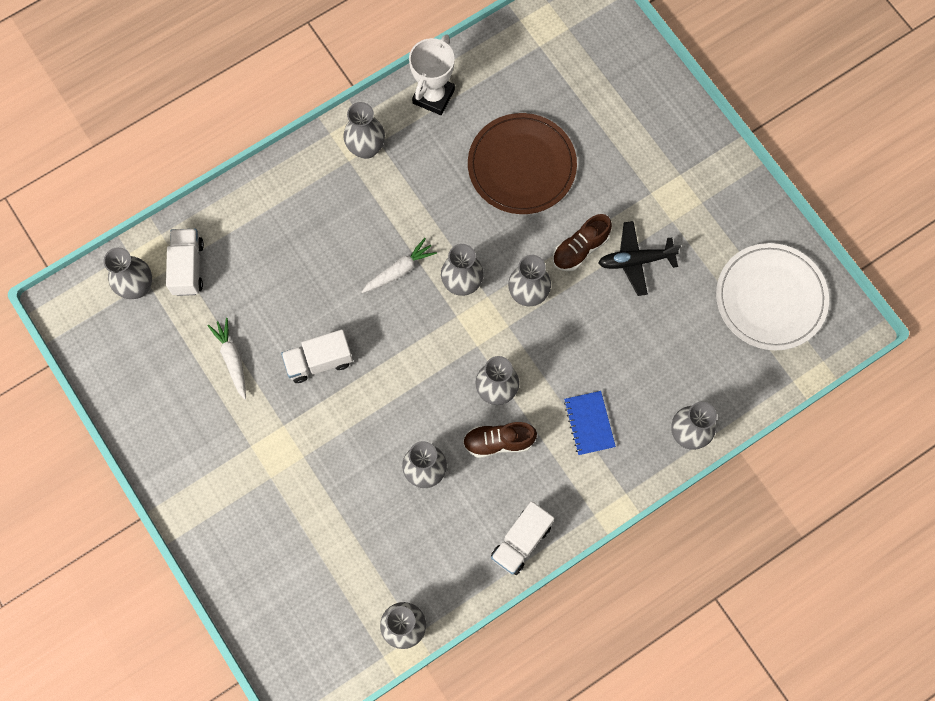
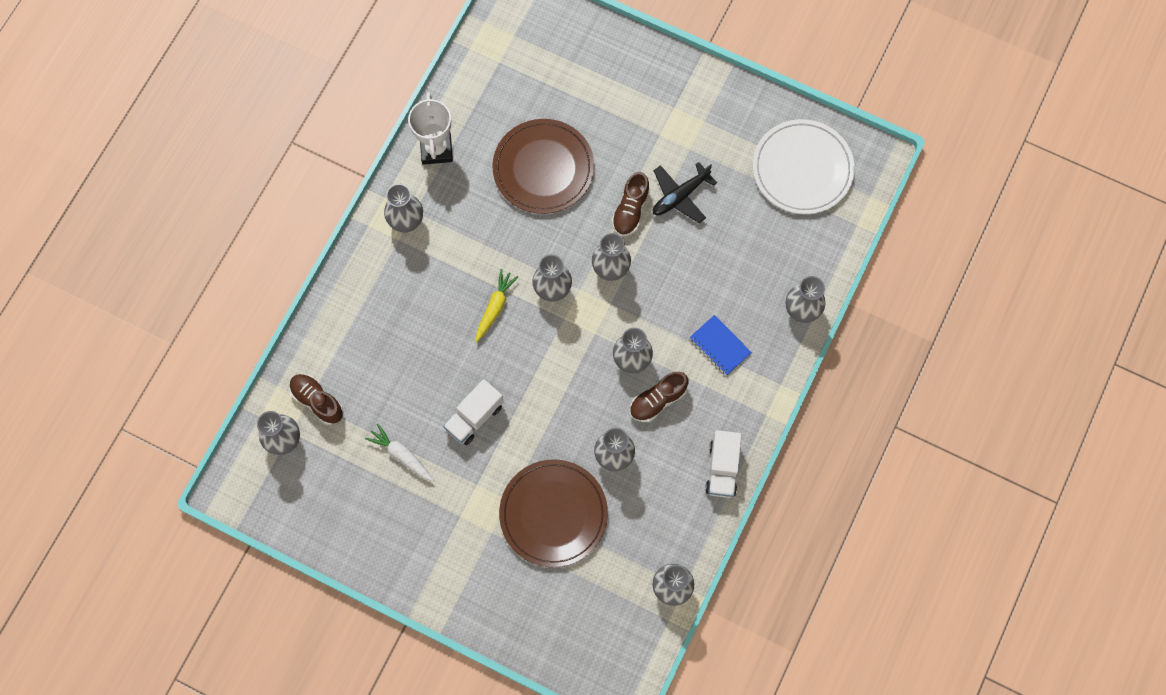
camera: 30 degrees left, 0 degrees up
white truck [166,229,204,296] -> brown shoe [289,374,343,425]
white carrot [362,238,437,293] -> yellow carrot [476,269,519,342]
none -> brown plate [499,460,608,567]

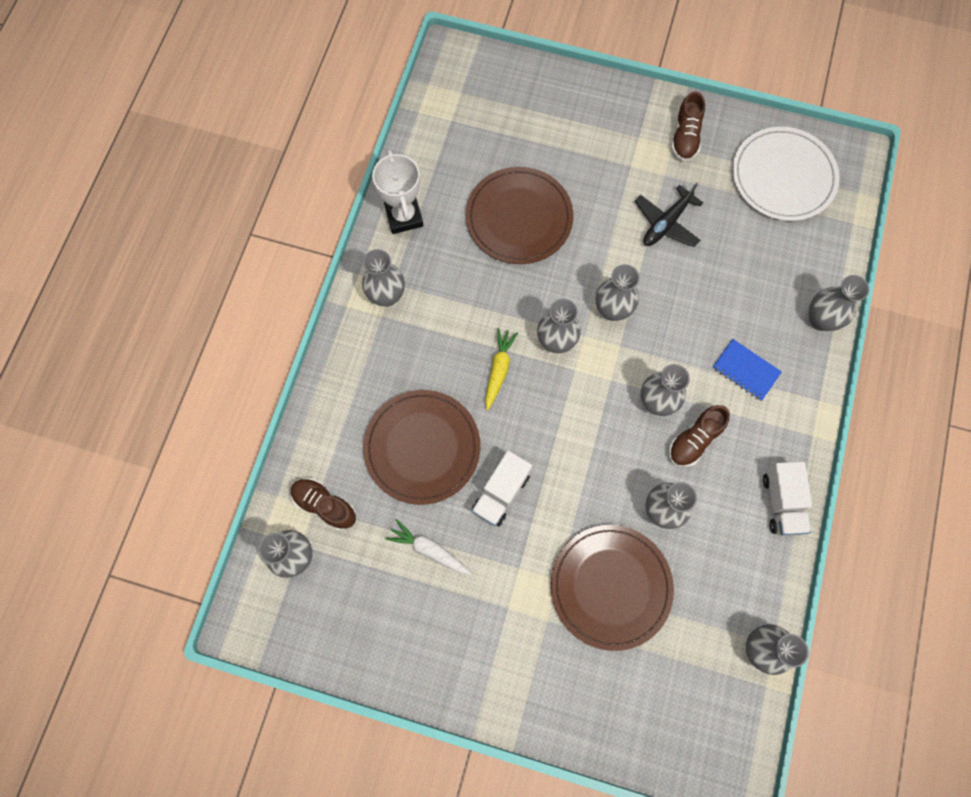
camera: 10 degrees left, 0 degrees up
brown shoe [612,172,650,236] -> brown shoe moved to [671,91,705,161]
none -> brown plate [363,390,480,505]

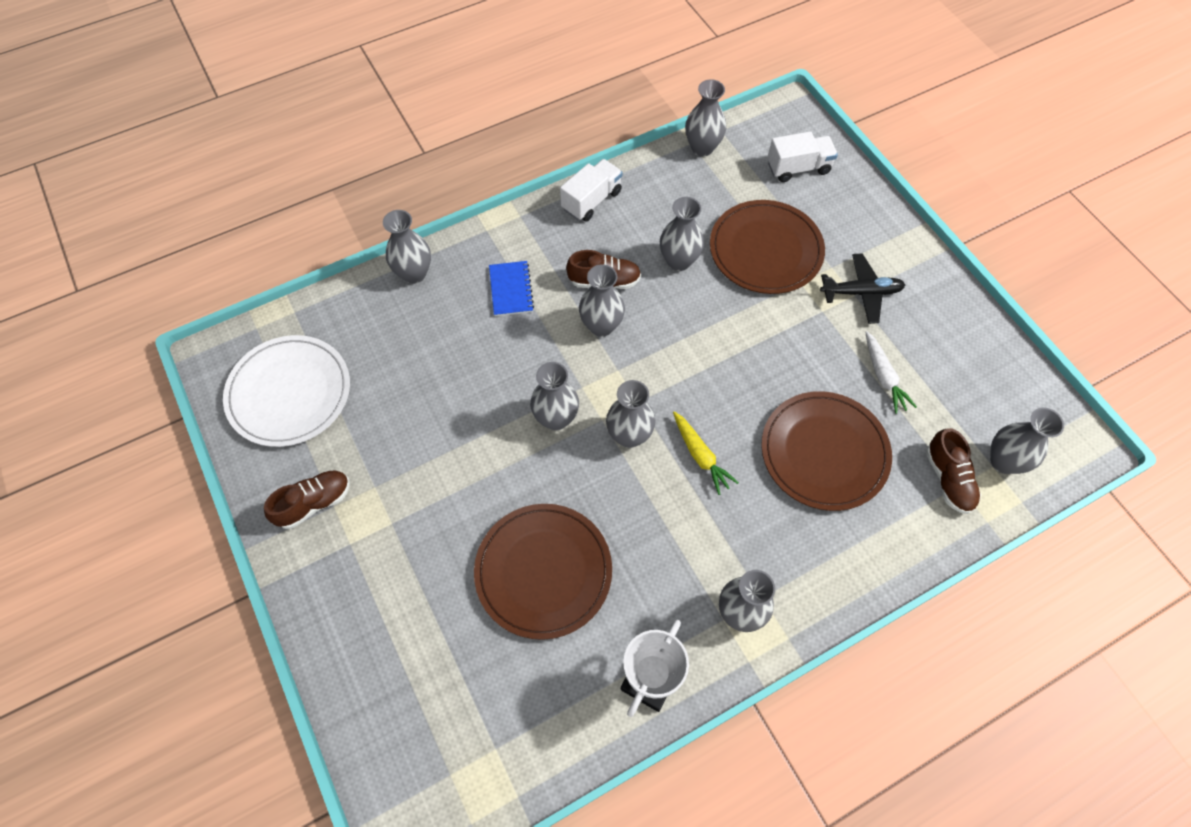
camera: 135 degrees left, 10 degrees down
white truck [472,451,532,526] -> white truck moved to [767,131,838,182]
yellow carrot [485,328,518,411] -> yellow carrot turned 90 degrees counterclockwise [673,411,739,495]
black plane [635,183,703,247] -> black plane moved to [820,253,905,324]

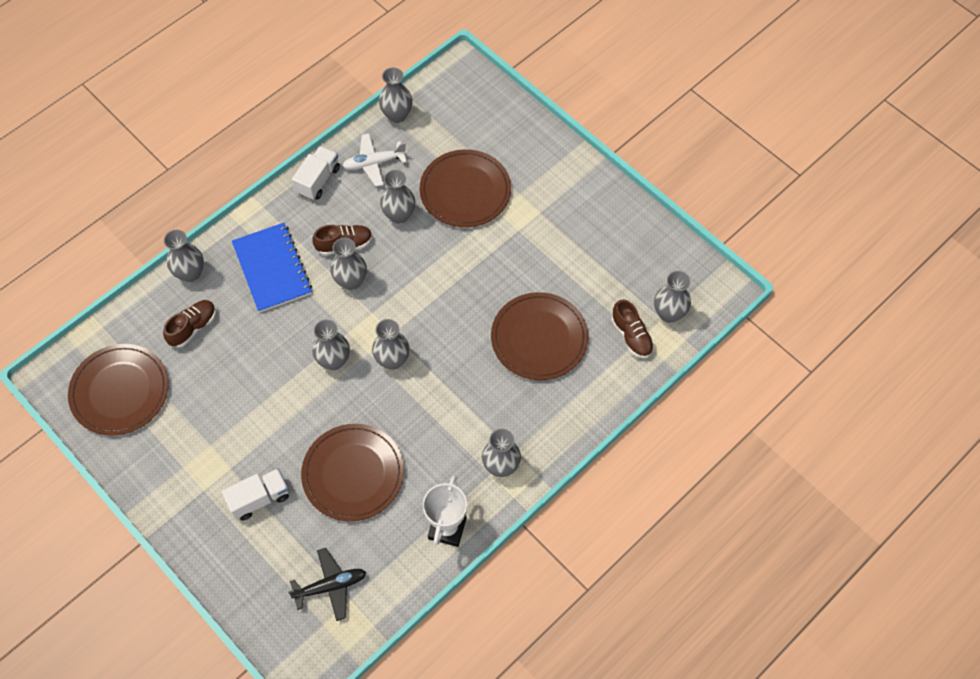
camera: 15 degrees left, 0 degrees up
white plate [223,335,350,447] -> brown plate [68,344,169,436]
brown shoe [264,471,350,529] -> brown shoe moved to [163,300,216,347]
blue notebook [489,261,534,316] -> blue notebook [232,223,312,313], size x1.79
yellow carrot [673,411,739,495] -> none
white truck [767,131,838,182] -> white truck moved to [221,468,289,521]
black plane [820,253,905,324] -> black plane moved to [288,548,366,621]
white carrot [865,331,917,414] -> none
none -> white plane [342,133,407,187]

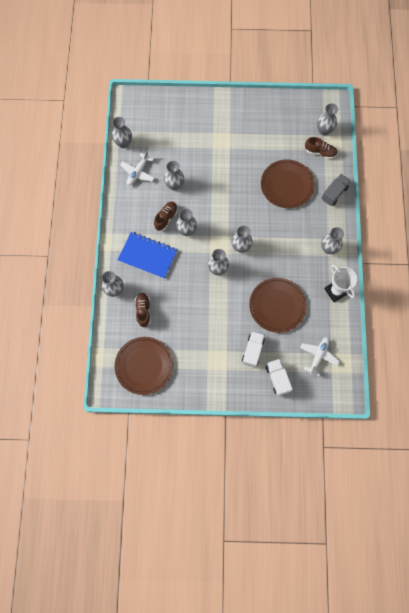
camera: 45 degrees left, 10 degrees up
black plane [288,548,366,621] -> white plane [300,337,340,376]
white truck [292,146,340,200] -> white truck moved to [266,359,293,396]
brown plate [419,149,511,227] -> none
none -> grey truck [321,174,351,206]

